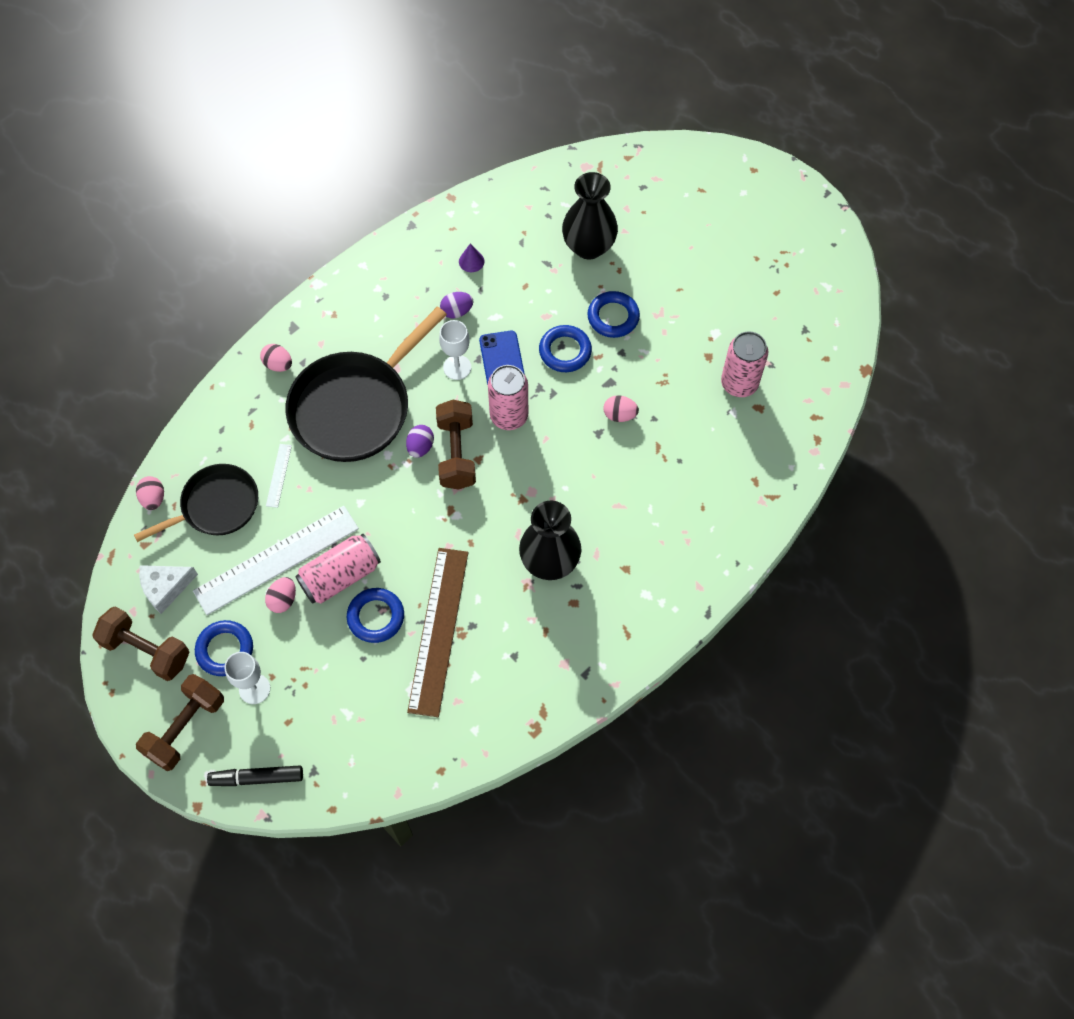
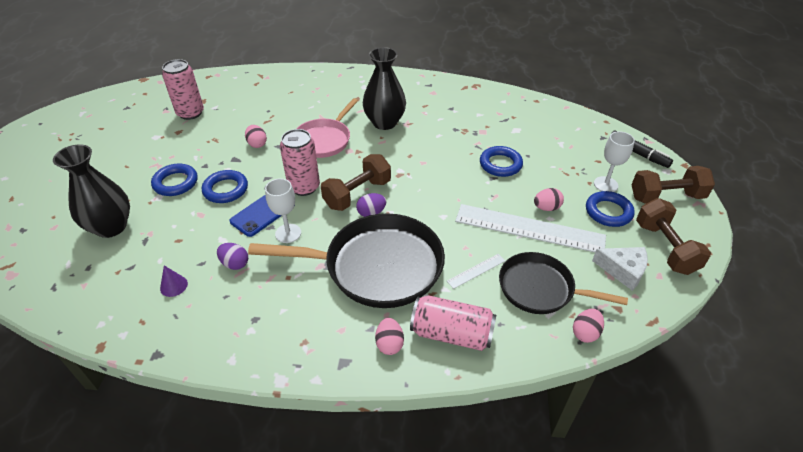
camera: 130 degrees left, 20 degrees down
pink can [295,534,381,604] -> pink can moved to [410,295,496,351]
brown ruler [407,548,468,717] -> none
none -> pink pan [296,98,358,158]

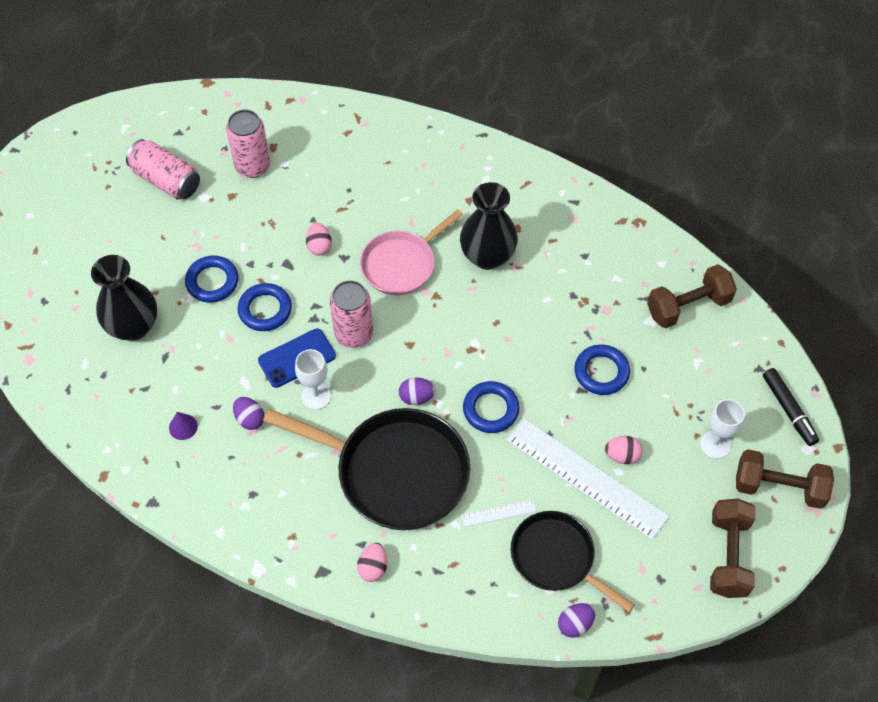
camera: 20 degrees right, 15 degrees up
brown dumbbell [321,154,391,211] -> brown dumbbell moved to [647,264,737,328]
pink can [410,295,496,351] -> pink can moved to [126,139,200,200]
pink egg [573,309,604,343] -> purple egg [558,603,595,638]
blue ring [586,191,635,227] -> blue ring moved to [463,381,519,433]
white cheese [592,247,648,291] -> none

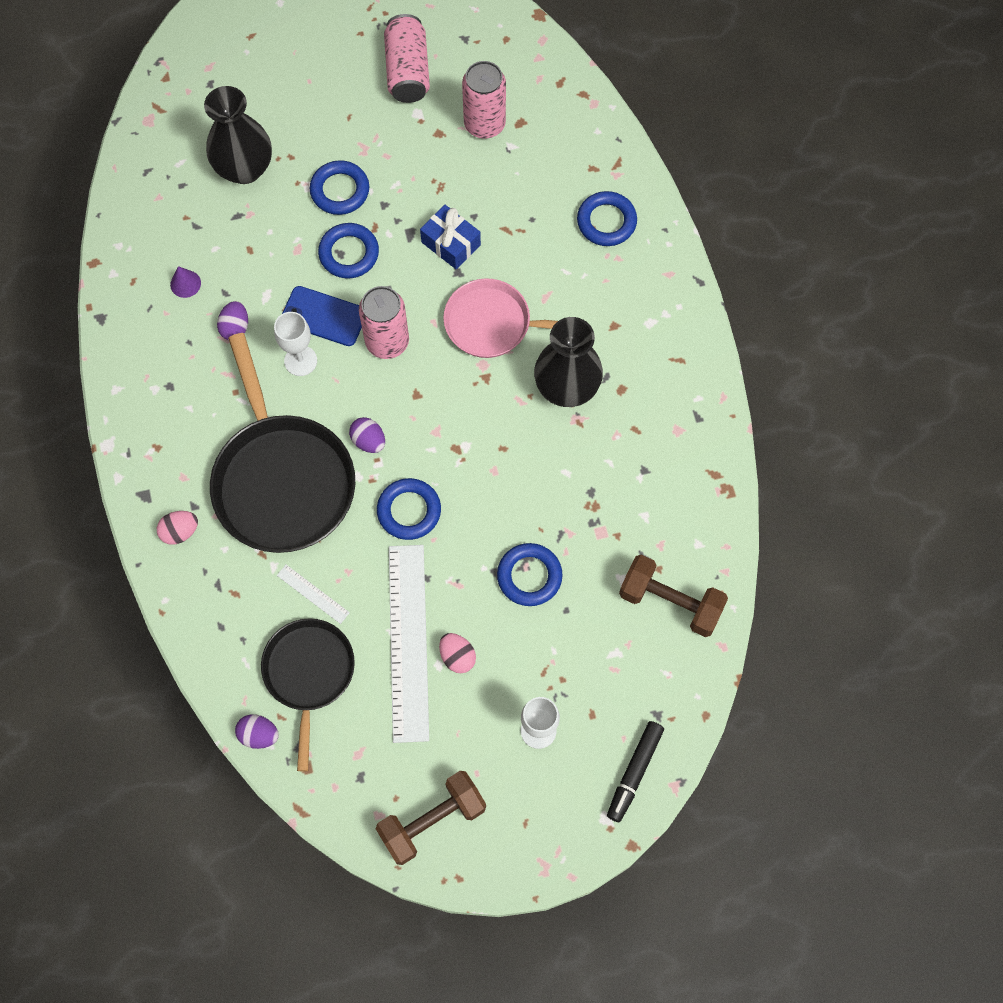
camera: 50 degrees right, 10 degrees up
pink egg [306,223,332,255] -> blue gift [420,205,481,270]
brown dumbbell [736,449,834,509] -> none
none -> blue ring [577,191,637,246]

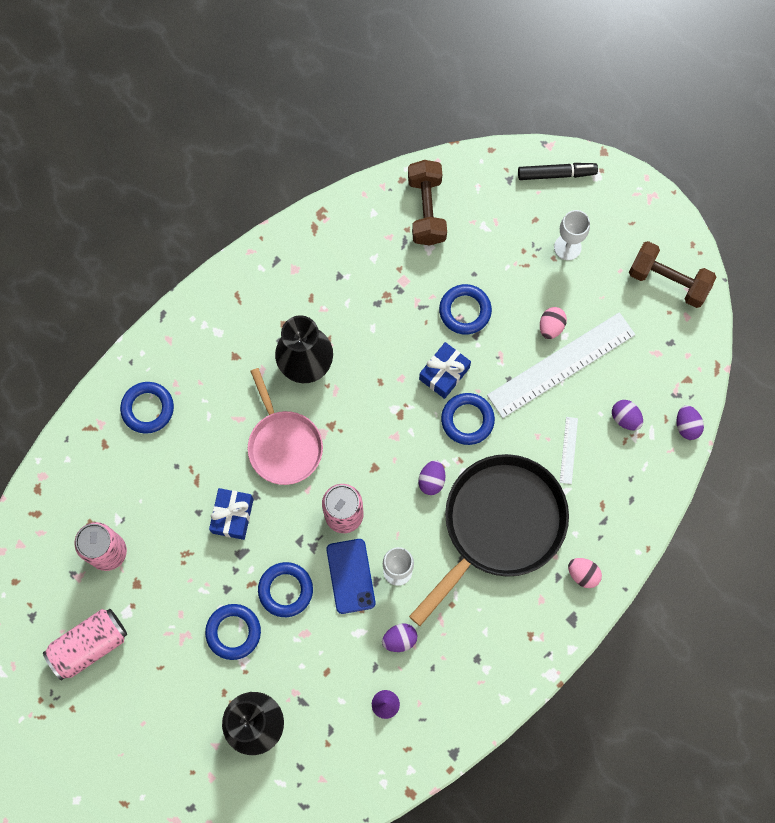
camera: 120 degrees left, 5 degrees up
black pan [261,618,355,771] -> purple egg [612,400,643,430]
none -> blue gift [419,342,471,399]

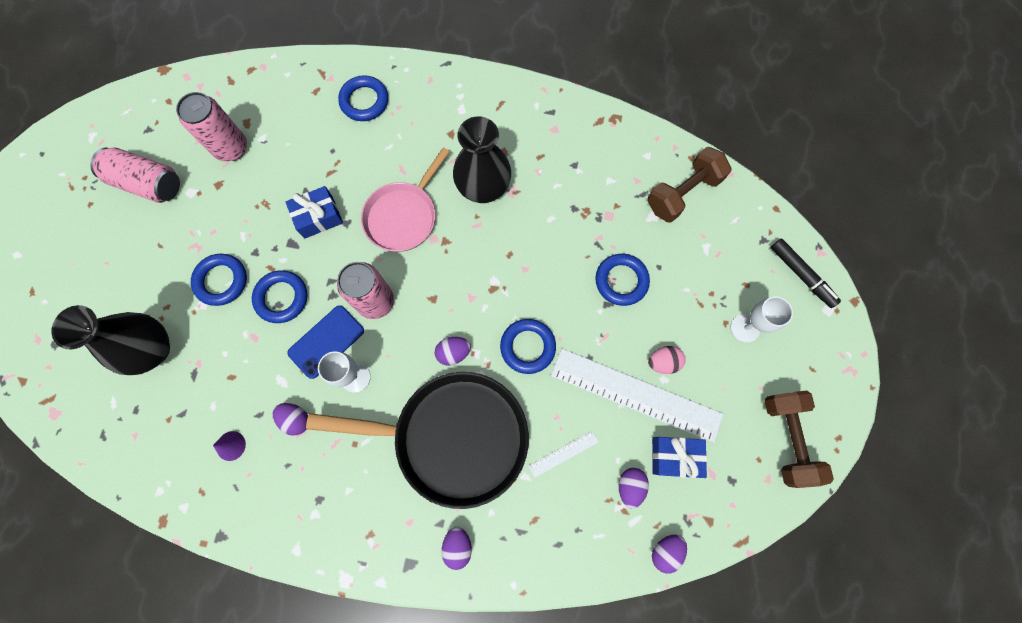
camera: 55 degrees right, 0 degrees up
blue gift [419,342,471,399] -> blue gift moved to [652,437,707,478]
pink egg [568,558,602,588] -> purple egg [442,527,472,570]

